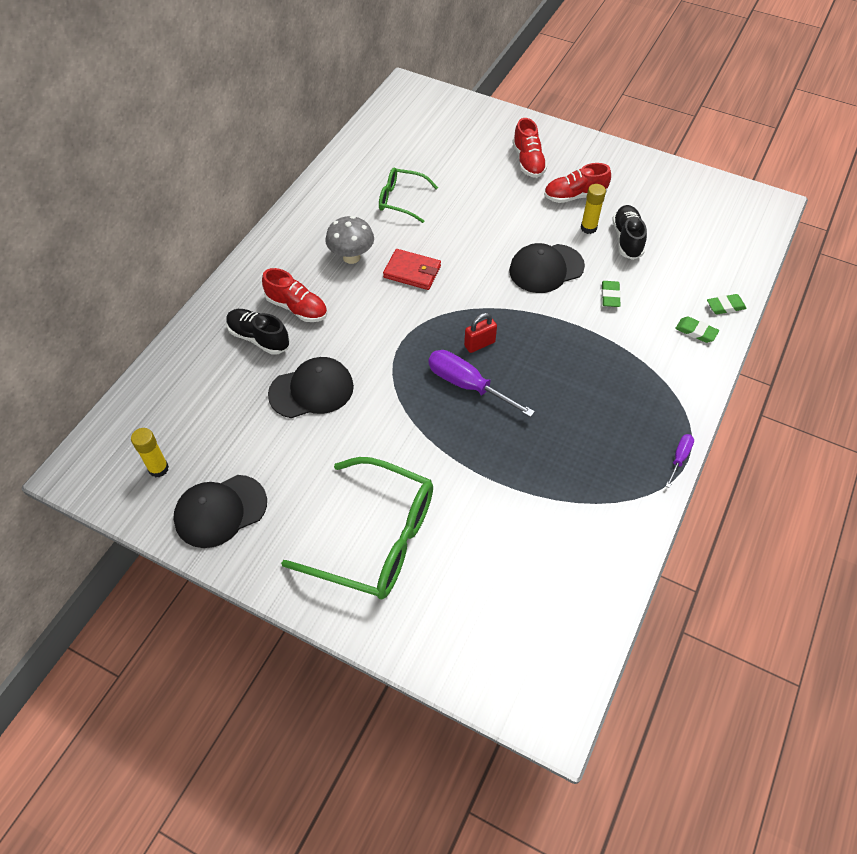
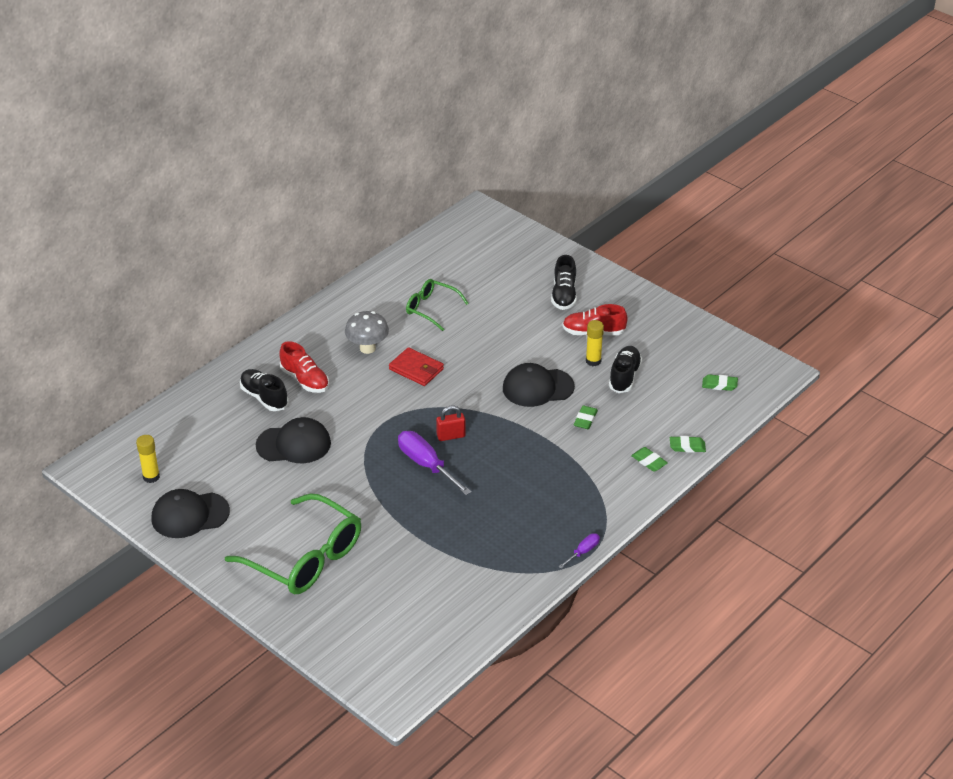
camera: 15 degrees right, 15 degrees down
red shoe [512,118,547,178] -> black shoe [551,255,577,310]
none -> green eraser [702,374,738,391]

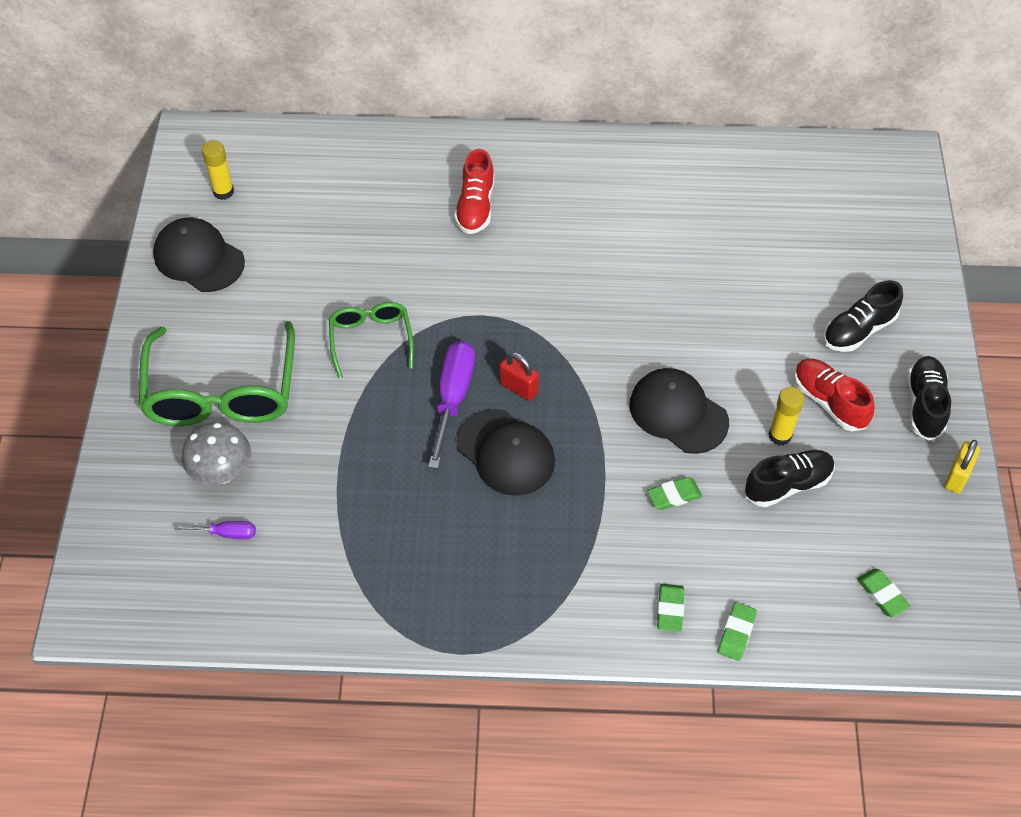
camera: 50 degrees right, 15 degrees up
black shoe [240,369,288,411] -> black shoe moved to [907,356,951,440]
black cap [256,417,331,463] -> black cap moved to [457,409,555,496]
grey mushroom [345,311,389,354] -> grey mushroom moved to [182,422,251,485]
red wallet [389,347,444,386] -> none
green glasses [406,279,469,331] -> green glasses moved to [329,302,414,378]
purple screwdriver [558,533,600,569] -> purple screwdriver moved to [174,521,256,539]
green eraser [670,436,706,453] -> green eraser turned 60 degrees clockwise [718,602,757,661]
none -> yellow padlock [944,440,980,494]

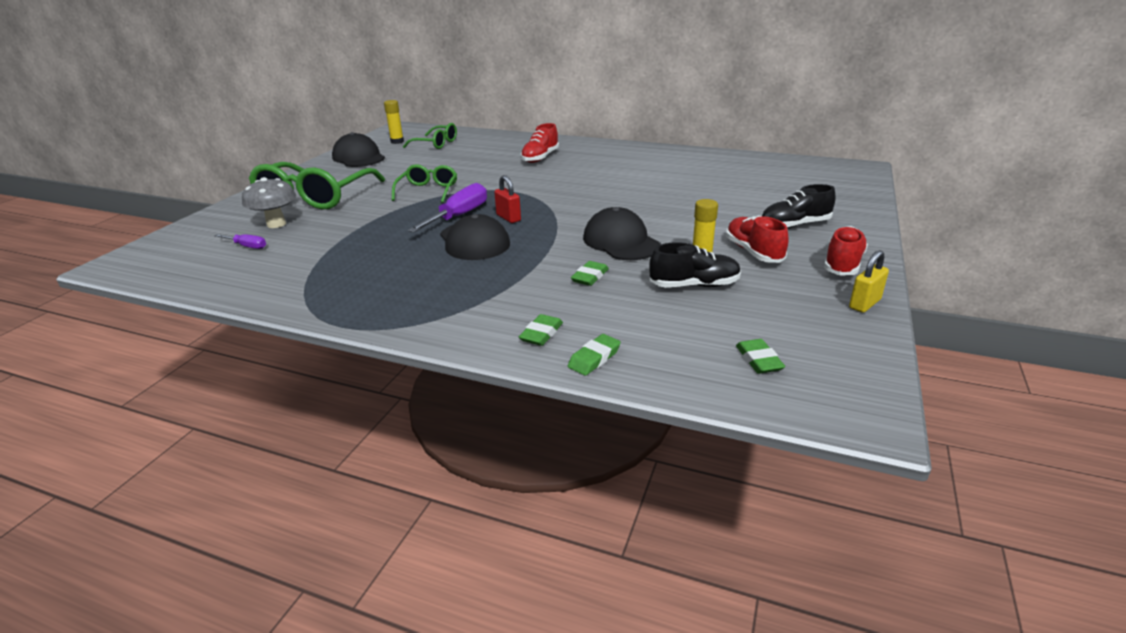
camera: 20 degrees right, 25 degrees down
green eraser [647,477,702,510] -> green eraser turned 60 degrees counterclockwise [571,261,609,286]
black shoe [907,356,951,440] -> red shoe [824,226,868,276]
none -> green glasses [403,123,457,149]

